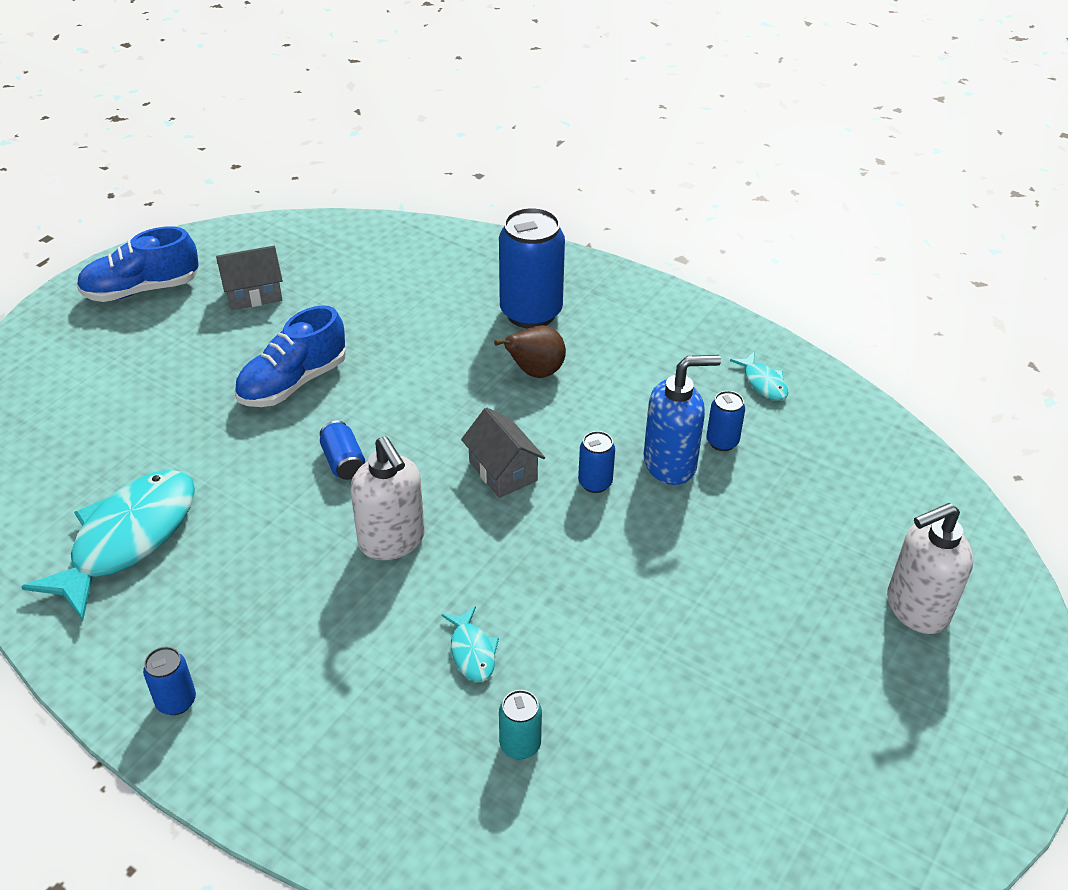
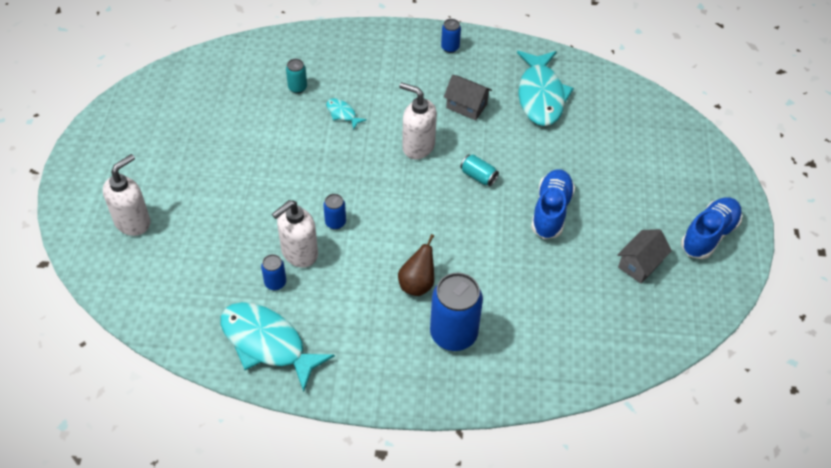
camera: 150 degrees right, 10 degrees up
blue can [320,420,365,480] -> turquoise can [460,155,499,186]
grey house [461,408,545,498] -> grey house moved to [444,75,492,120]
blue soap dispenser [644,355,721,485] -> white soap dispenser [272,200,318,268]
turquoise fish [730,352,788,401] -> turquoise fish [220,302,335,392], size x2.27

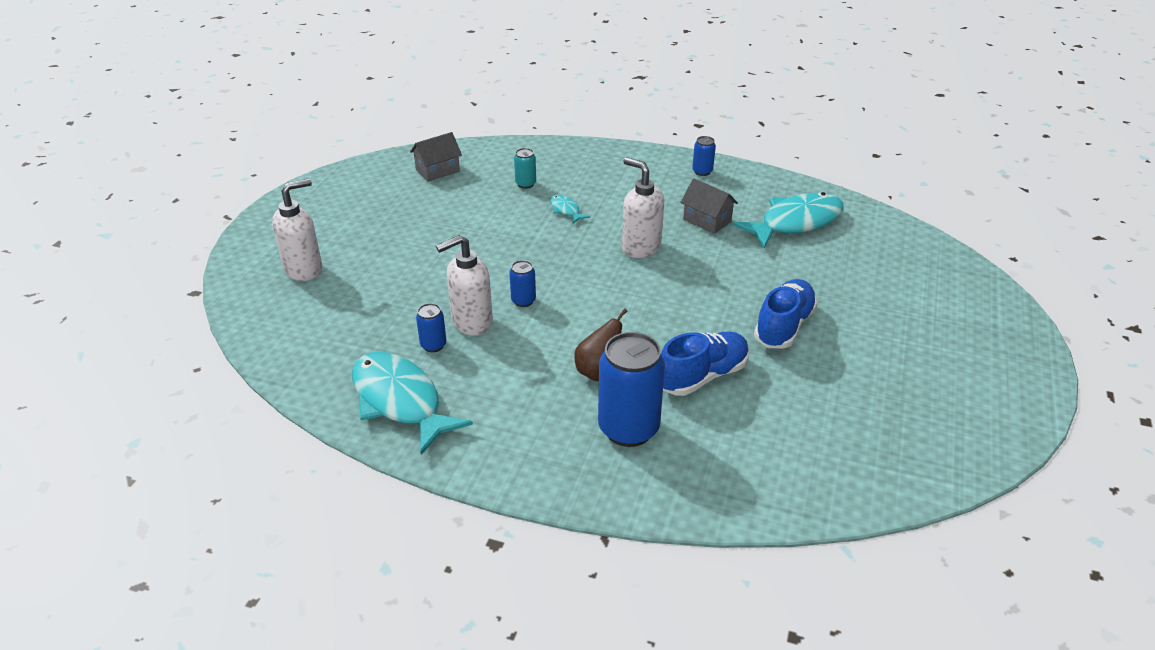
camera: 15 degrees right, 15 degrees down
turquoise can [460,155,499,186] -> none
turquoise fish [517,51,574,126] -> turquoise fish turned 135 degrees counterclockwise [733,192,844,249]
grey house [617,229,672,284] -> grey house moved to [410,132,462,182]
blue shoe [681,197,742,259] -> blue shoe moved to [661,332,749,396]

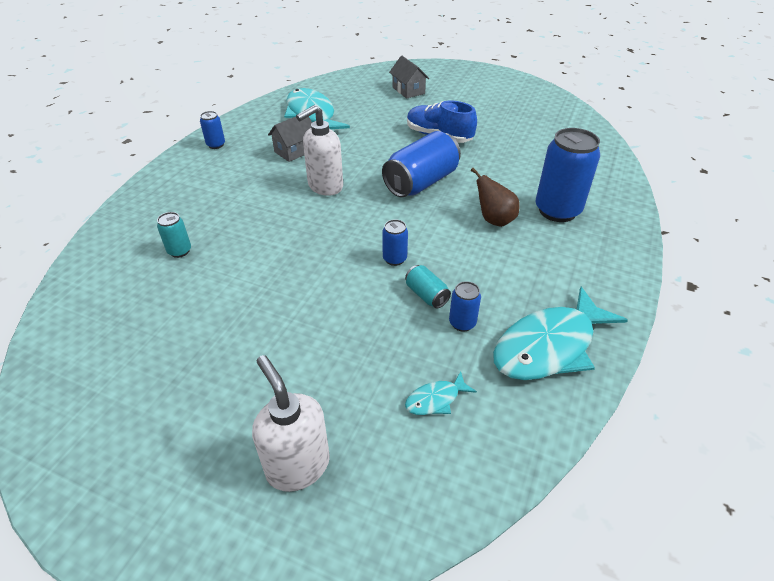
camera: 85 degrees left, 5 degrees up
grey house [410,132,462,182] -> grey house moved to [389,56,429,99]
white soap dispenser [436,235,493,336] -> turquoise can [405,265,451,308]
turquoise fish [550,195,590,223] -> turquoise fish moved to [405,371,477,415]
blue shoe [661,332,749,396] -> none
none -> blue can [382,131,461,197]

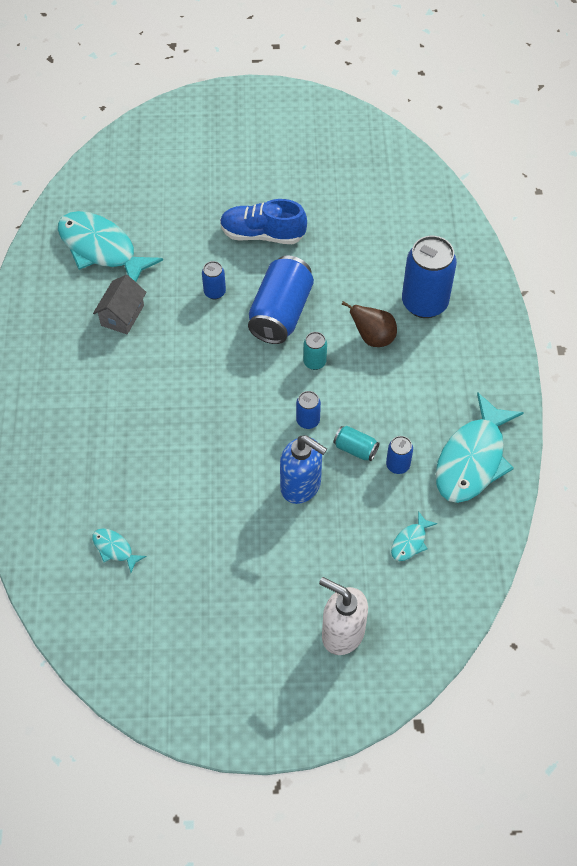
camera: 25 degrees left, 15 degrees up
turquoise can [157,212,191,258] -> turquoise can moved to [303,332,327,370]
blue can [200,111,225,149] -> blue can moved to [202,261,226,299]
white soap dispenser [296,105,343,196] -> none
grey house [389,56,429,99] -> none
none -> turquoise fish [92,528,147,573]
none -> blue soap dispenser [280,435,327,504]

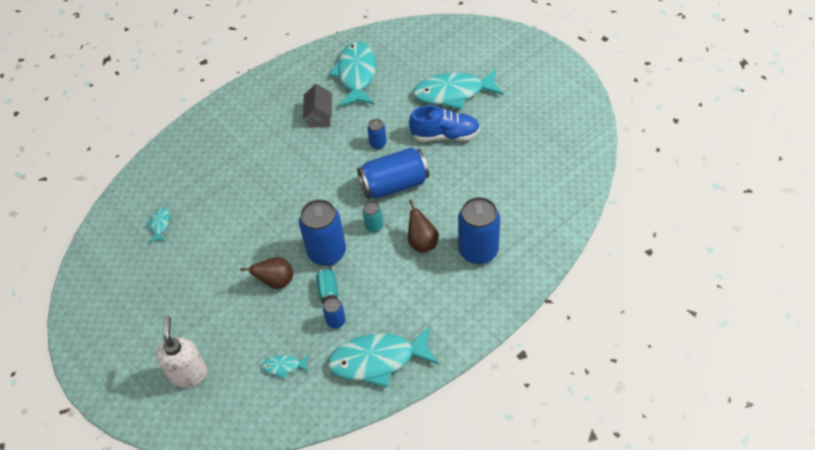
camera: 55 degrees right, 5 degrees down
grey house [93,275,147,334] -> grey house turned 75 degrees counterclockwise [303,84,332,128]
blue shoe [220,199,307,244] -> blue shoe turned 120 degrees clockwise [409,106,480,141]
blue soap dispenser [280,435,327,504] -> brown pear [241,257,293,289]
blue can [296,391,321,429] -> blue can [299,199,346,266], size x2.11
none -> turquoise fish [413,69,503,110]

